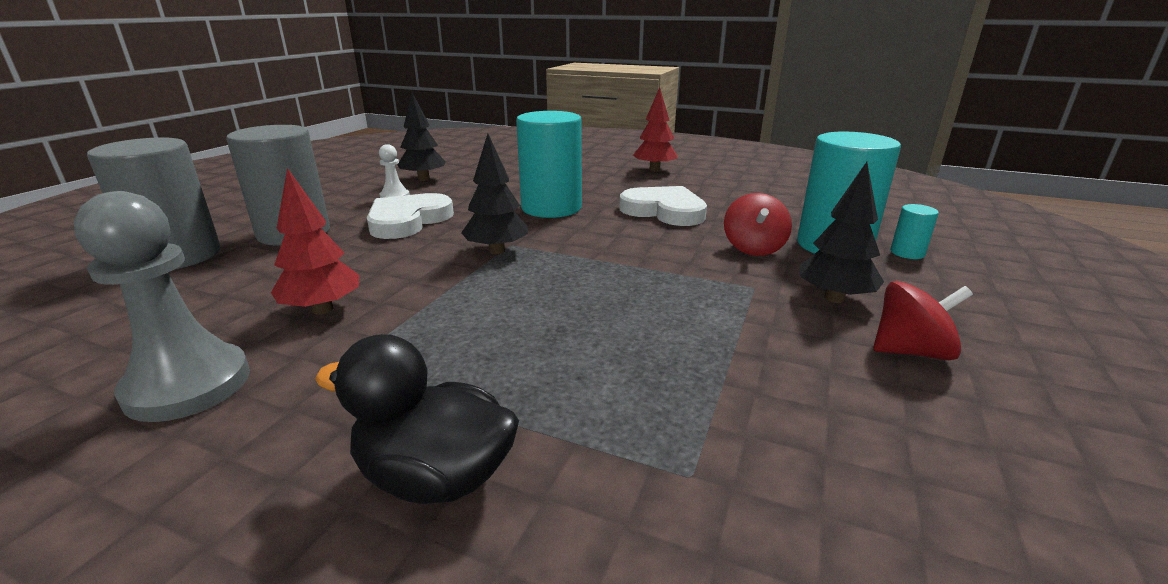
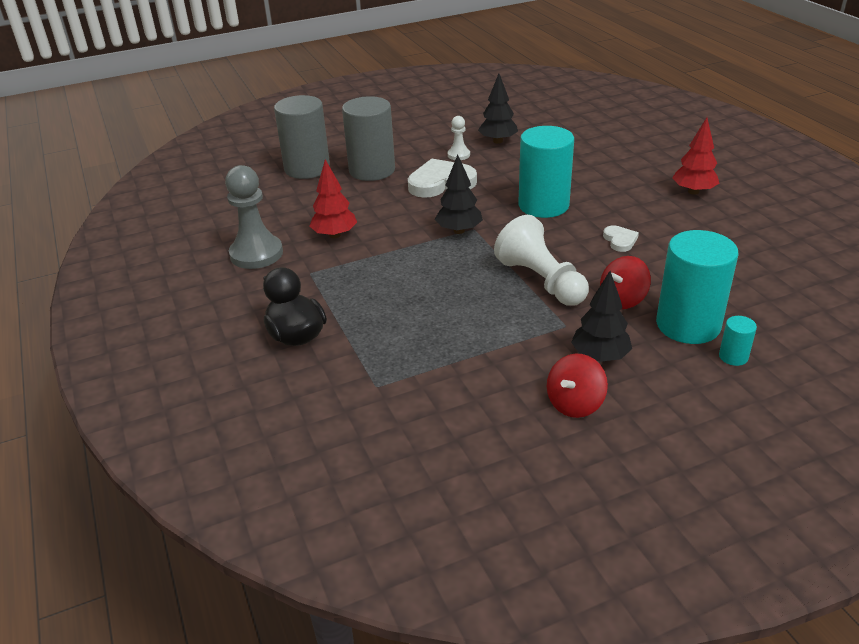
camera: 45 degrees right, 10 degrees up
white heart [619,186,707,226] -> white heart [603,225,639,252], size x0.50
red spinning top [873,281,973,360] -> red spinning top turned 90 degrees clockwise [547,354,608,418]
none -> white pawn [494,215,589,306]

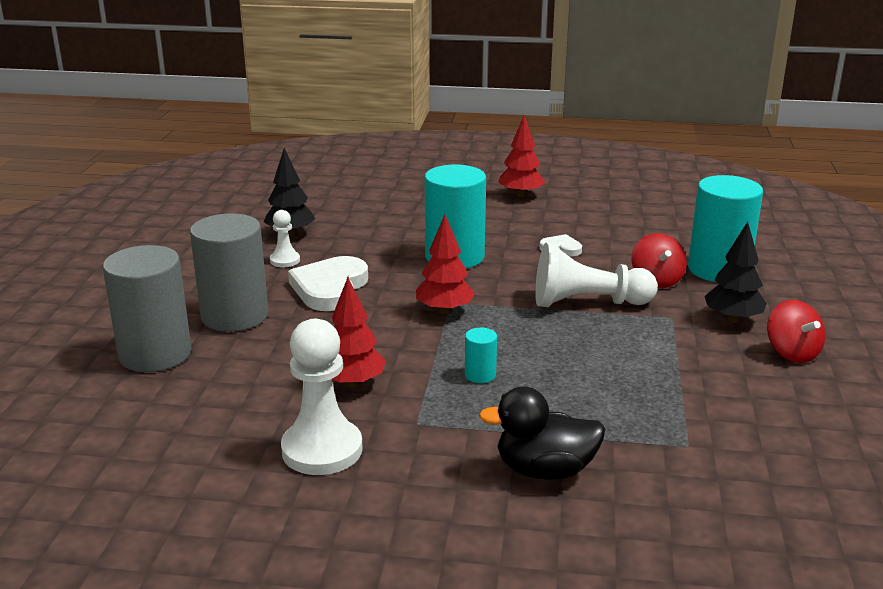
camera: 60 degrees left, 10 degrees down
grey pawn [225,165,283,269] -> white pawn [281,319,363,475]
black tree [435,154,483,234] -> red tree [416,215,475,314]
turquoise cylinder [719,316,757,366] -> turquoise cylinder moved to [465,328,497,383]

